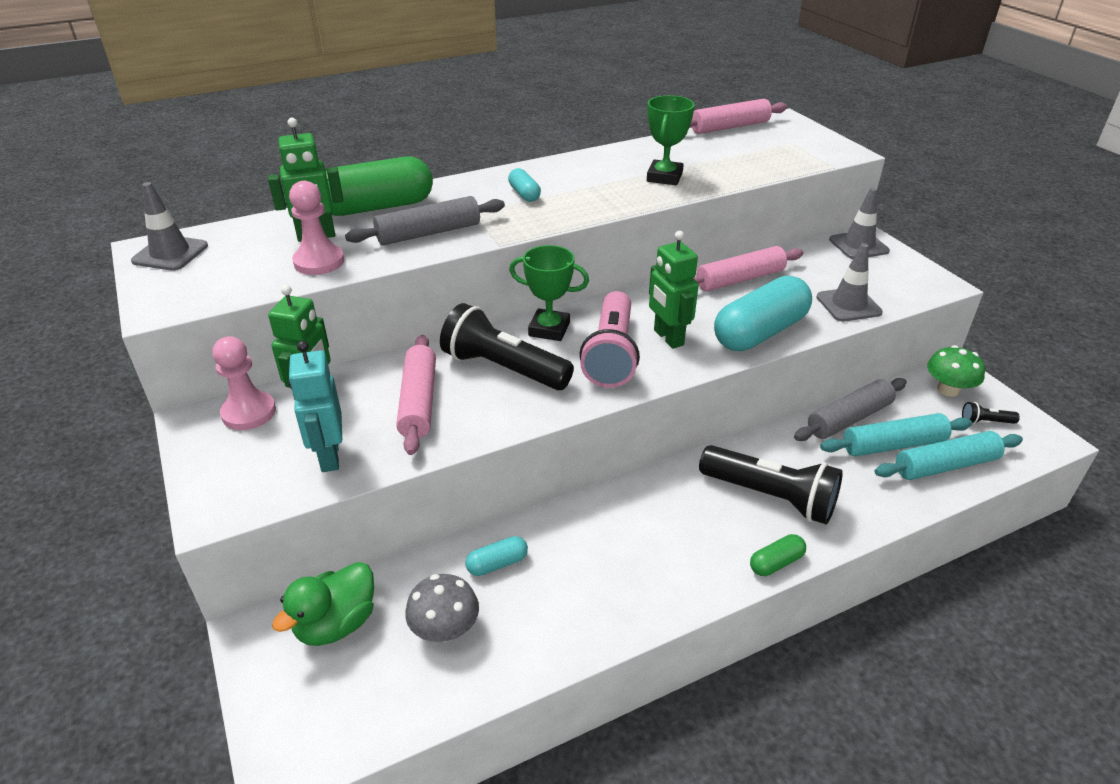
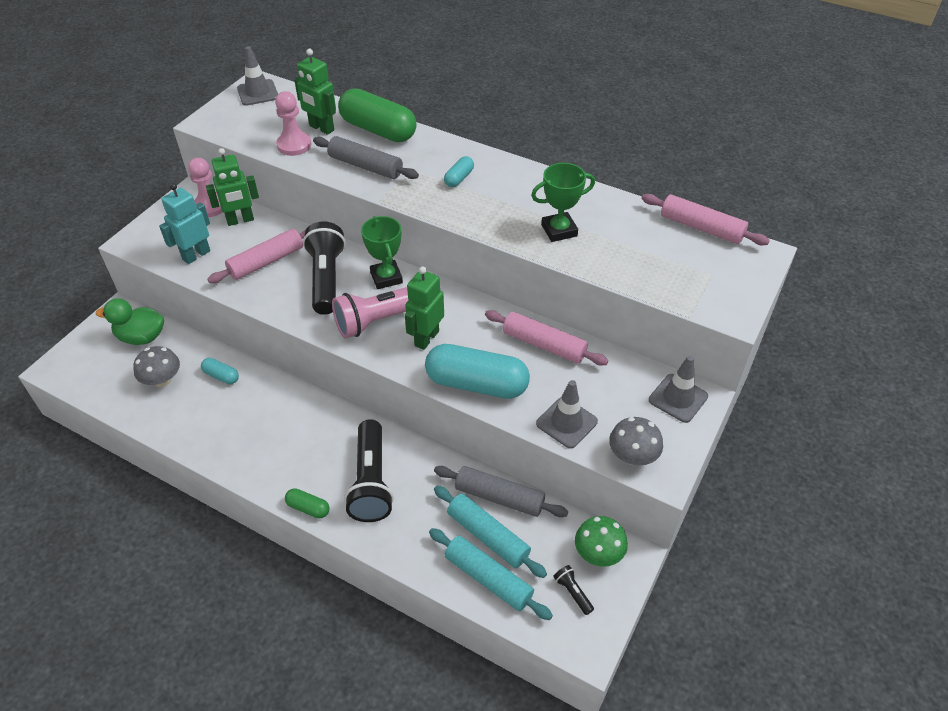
camera: 55 degrees right, 10 degrees up
none -> grey mushroom [609,417,663,465]

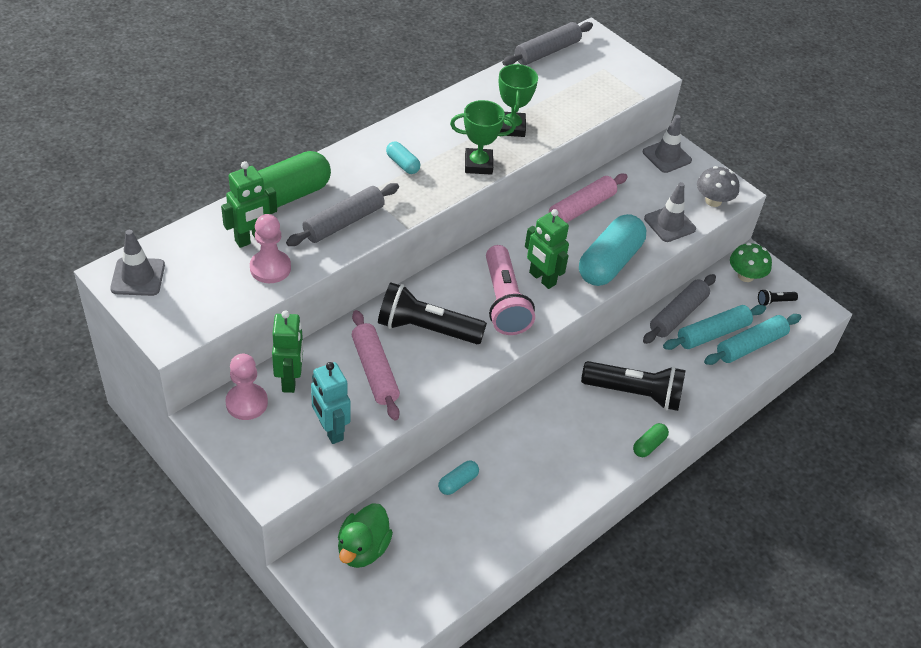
camera: 75 degrees left, 0 degrees up
grey mushroom [133,346,180,387] -> none
green trophy [361,216,403,289] -> green trophy moved to [450,100,516,175]
pink rolling pin [642,194,770,245] -> grey rolling pin [502,22,593,66]

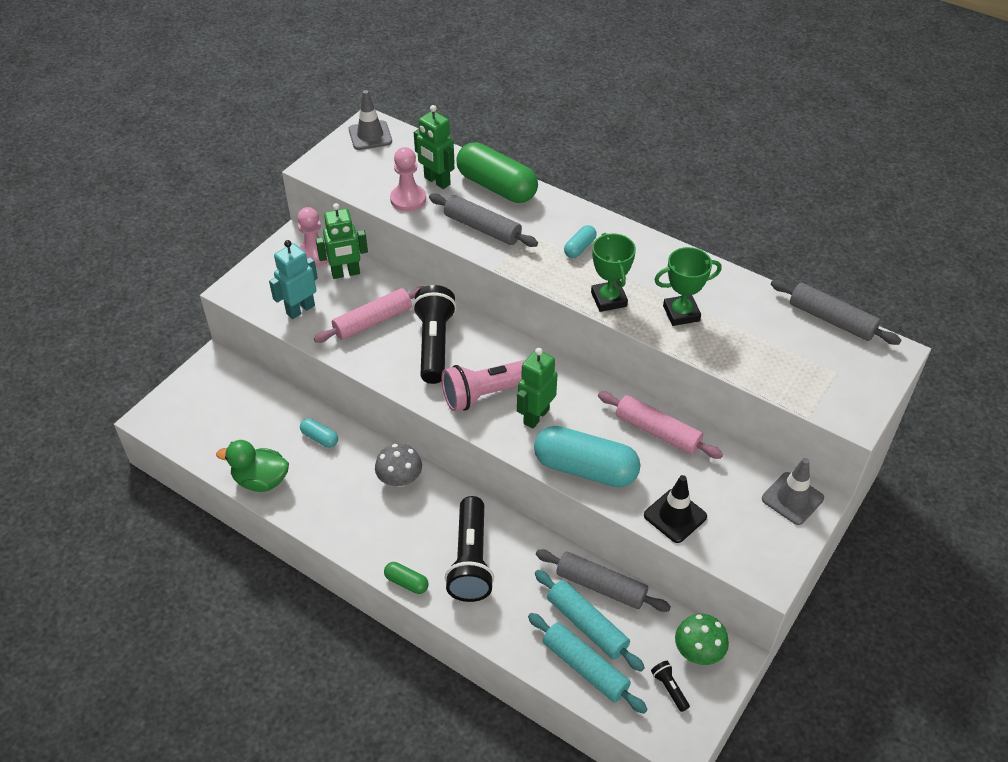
camera: 80 degrees right, 0 degrees up
green duck [338,504,393,568] -> green duck moved to [216,440,289,492]
grey traffic cone [644,182,696,242] -> black traffic cone [644,475,707,543]
grey mushroom [697,166,739,207] -> grey mushroom moved to [375,444,422,487]

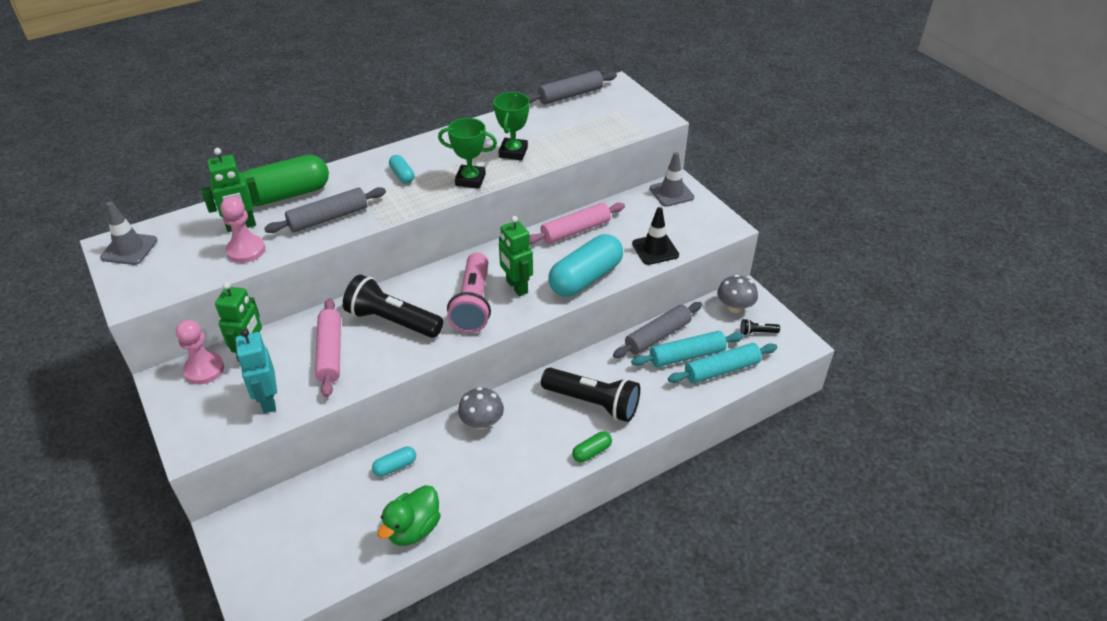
camera: 65 degrees left, 5 degrees down
green mushroom [675,614,729,665] -> grey mushroom [717,275,758,313]

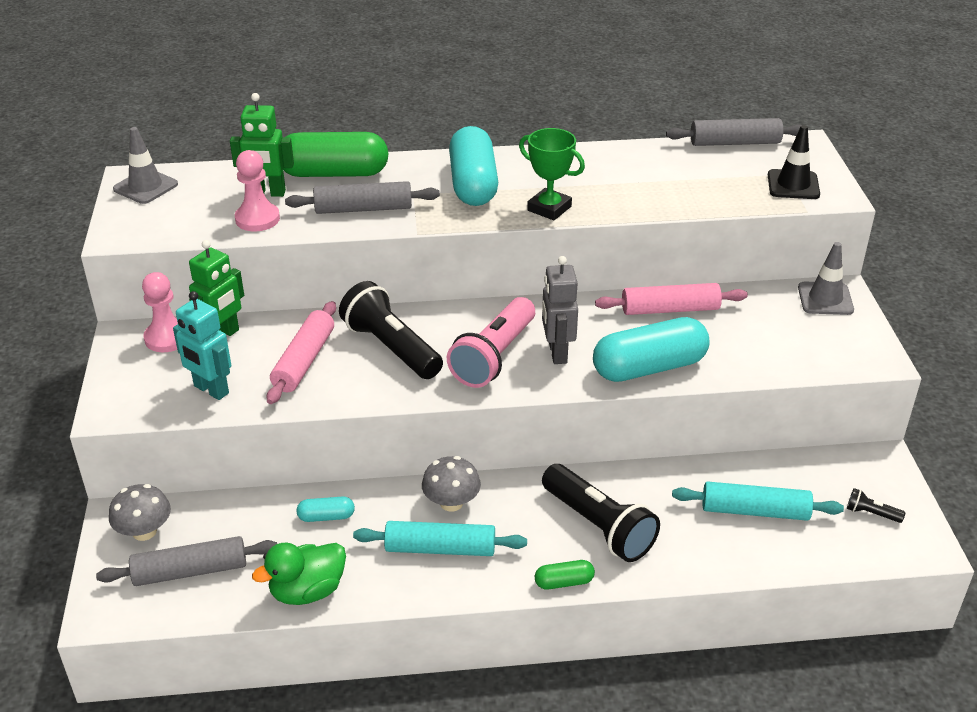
camera: 25 degrees right, 5 degrees down
turquoise robot [235,329,277,413] -> turquoise robot turned 60 degrees counterclockwise [173,291,231,400]
turquoise capsule [389,155,414,183] -> turquoise capsule [449,126,498,206], size x2.20
green trophy [493,92,530,160] -> none
green robot [499,216,533,296] -> grey robot [542,256,578,364]
grey rolling pin [613,302,702,358] -> grey rolling pin moved to [96,536,277,586]
black traffic cone [632,207,679,265] -> black traffic cone moved to [768,125,820,199]
turquoise rolling pin [668,343,777,384] -> turquoise rolling pin moved to [353,521,527,556]
grey mushroom [717,275,758,313] -> grey mushroom moved to [109,484,171,541]

